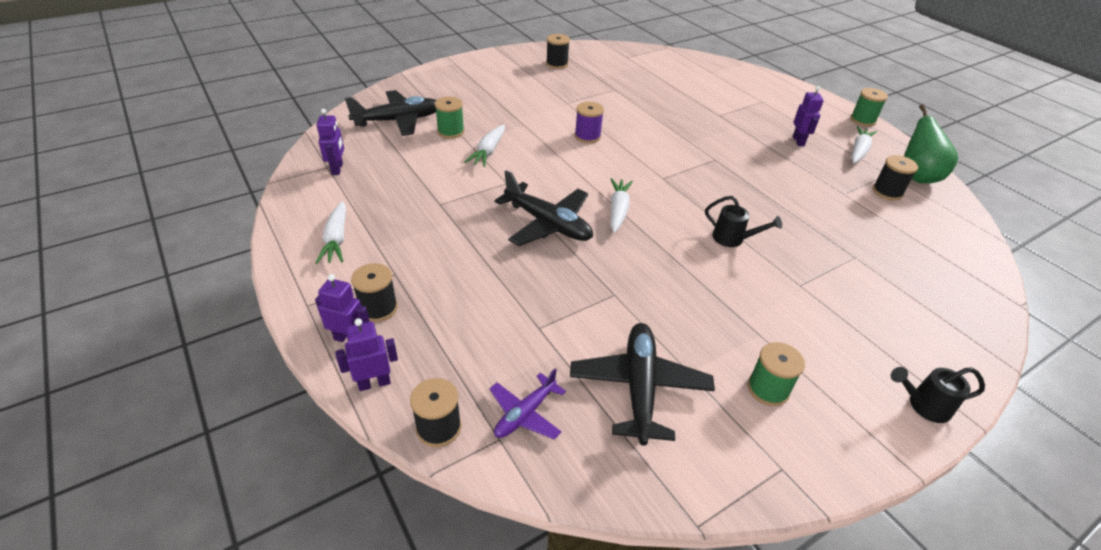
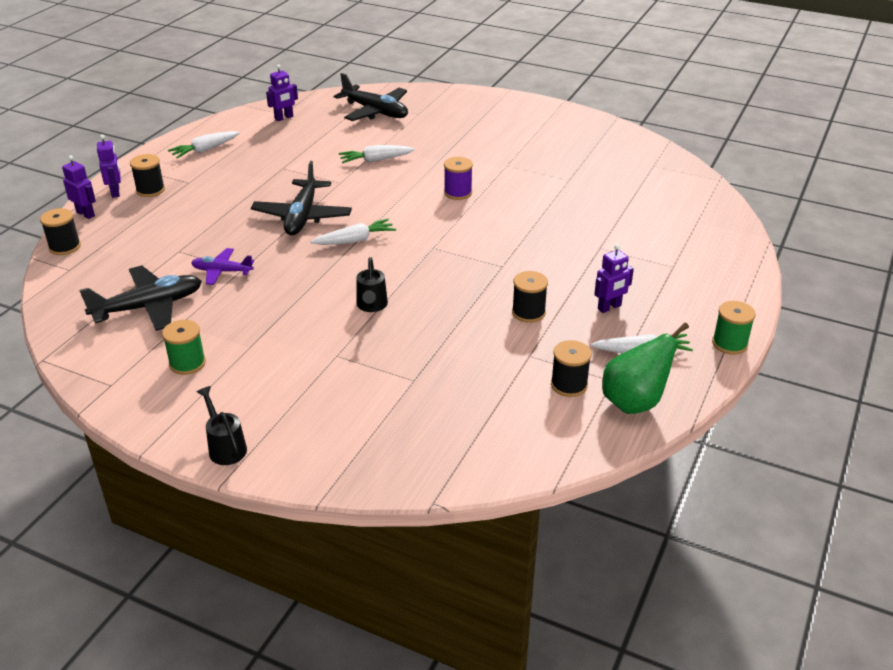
camera: 60 degrees right, 5 degrees down
green spool [435,97,464,139] -> none
purple plane [489,368,566,439] -> purple plane moved to [191,248,254,285]
black spool [546,34,570,69] -> black spool moved to [512,271,548,323]

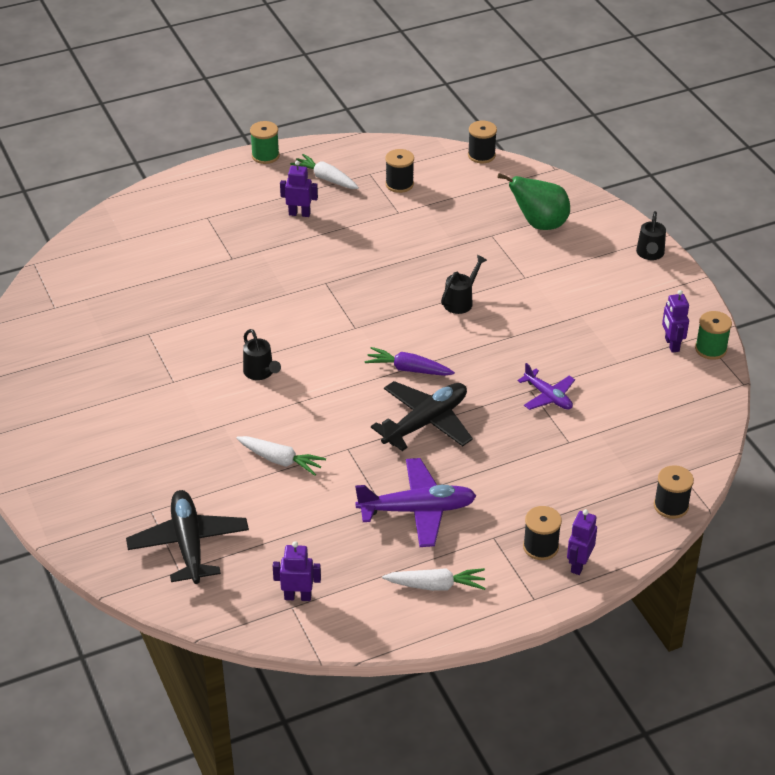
camera: 140 degrees left, 5 degrees up
purple robot [62,155,96,219] -> purple robot moved to [662,290,689,353]
black plane [79,266,202,331] -> none
green spool [162,320,206,375] -> green spool moved to [695,311,732,360]
white carrot [311,219,396,245] -> purple carrot [364,347,455,376]
purple spool [444,157,473,200] -> black watering can [243,329,281,380]
black spool [512,271,548,323] -> black spool moved to [468,121,497,163]
green pear [602,323,689,414] -> green pear moved to [497,173,570,230]
none -> purple plane [355,458,476,547]

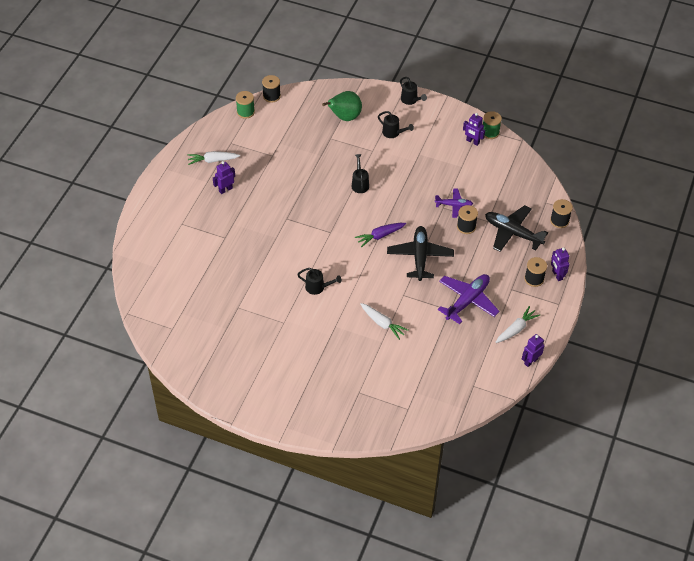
camera: 45 degrees left, 10 degrees up
black plane [126,490,249,584] -> black plane moved to [485,205,548,252]
white carrot [236,436,326,476] -> white carrot turned 60 degrees clockwise [360,303,409,340]
green spool [250,121,280,164] -> green spool moved to [236,91,255,119]
purple robot [273,541,321,601] -> purple robot moved to [522,334,544,367]
black spool [385,149,414,193] -> black spool moved to [457,205,478,234]
none -> black watering can [378,111,414,138]

